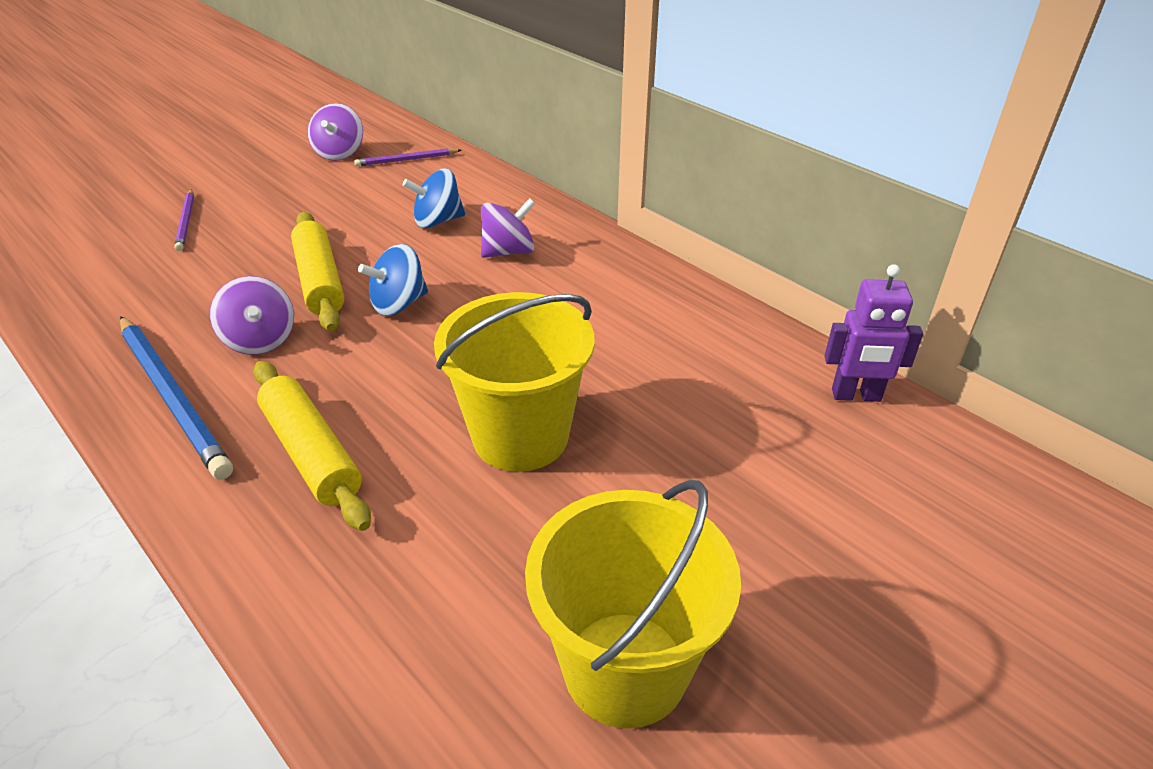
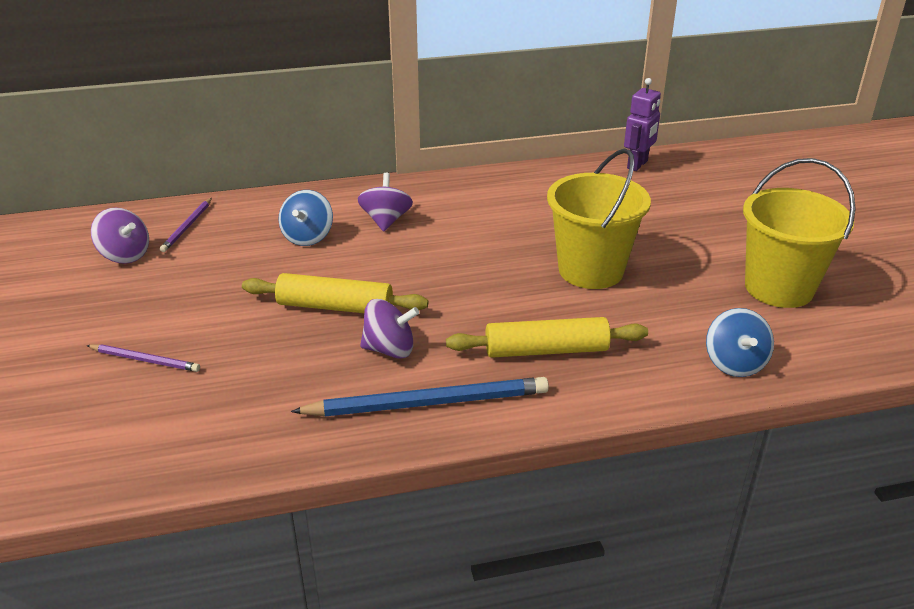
camera: 60 degrees left, 5 degrees down
blue spinning top [358,244,428,316] -> blue spinning top moved to [706,308,774,377]

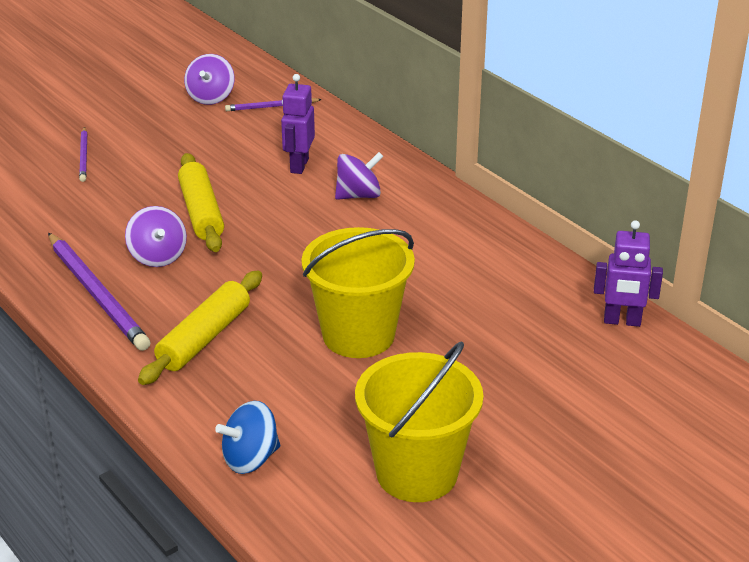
camera: 65 degrees right, 0 degrees up
blue spinning top [279,190,333,246] -> purple robot [281,74,315,174]
blue pencil [291,377,549,416] -> purple pencil [48,233,150,351]
yellow rolling pin [446,317,648,358] -> yellow rolling pin turned 60 degrees clockwise [138,271,262,385]

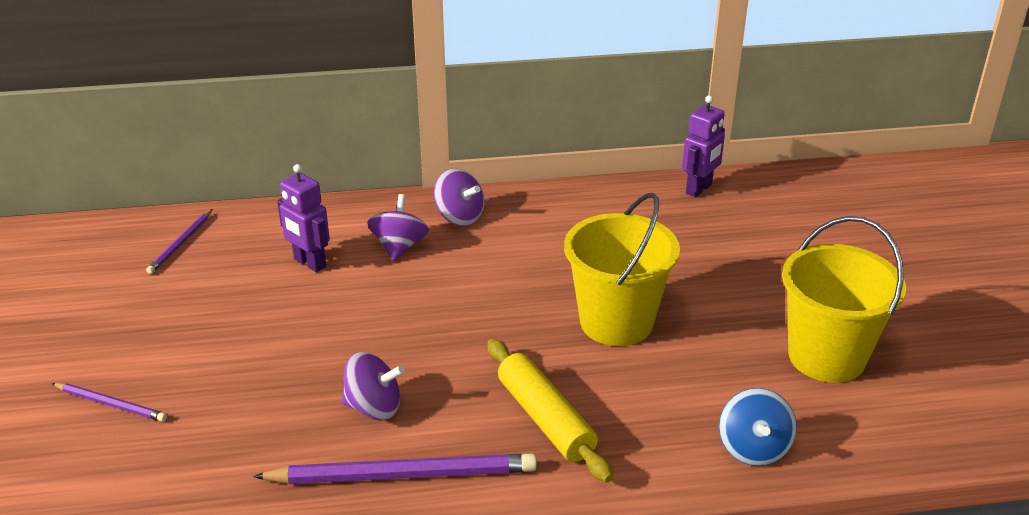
camera: 60 degrees left, 0 degrees up
yellow rolling pin [178,153,224,252] -> none
purple spinning top [184,54,234,105] -> purple spinning top moved to [434,168,484,226]

